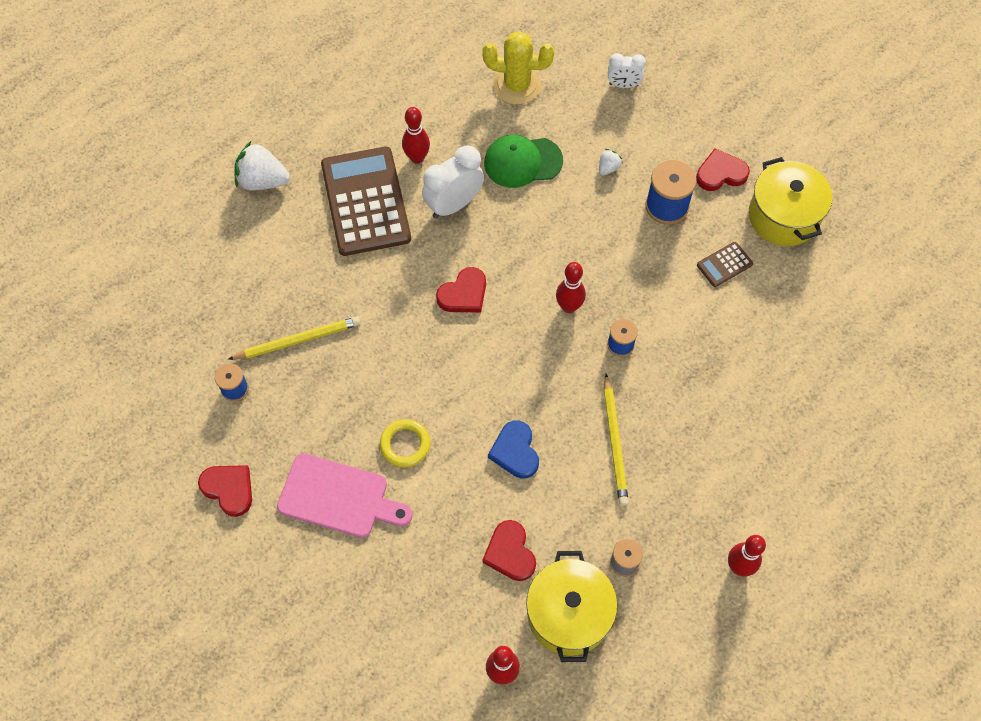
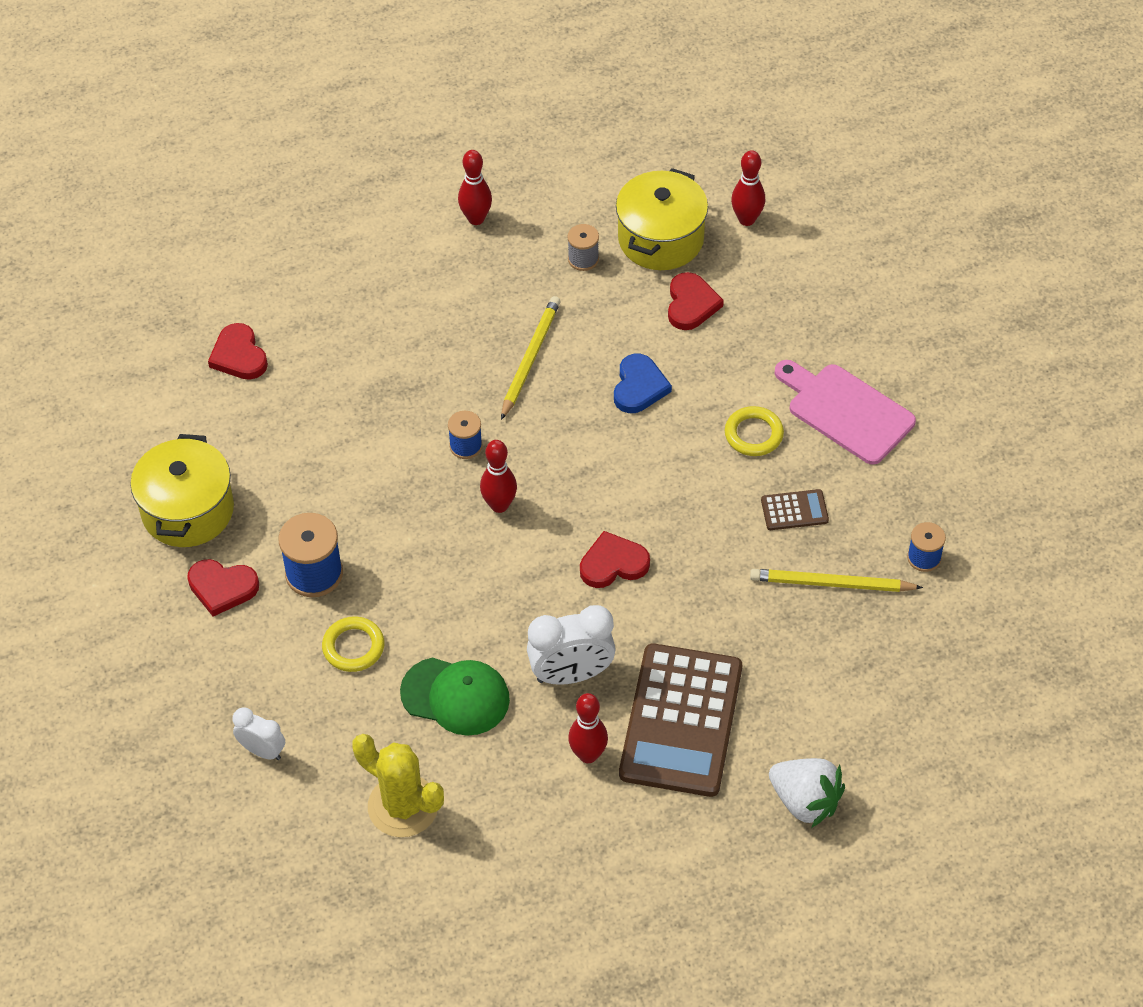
camera: 155 degrees left, 10 degrees down
red heart [198,465,252,517] -> red heart moved to [208,323,268,380]
white strawberry [599,149,623,176] -> yellow ring [322,616,384,672]
brown calculator [697,242,753,287] -> brown calculator moved to [761,489,829,530]

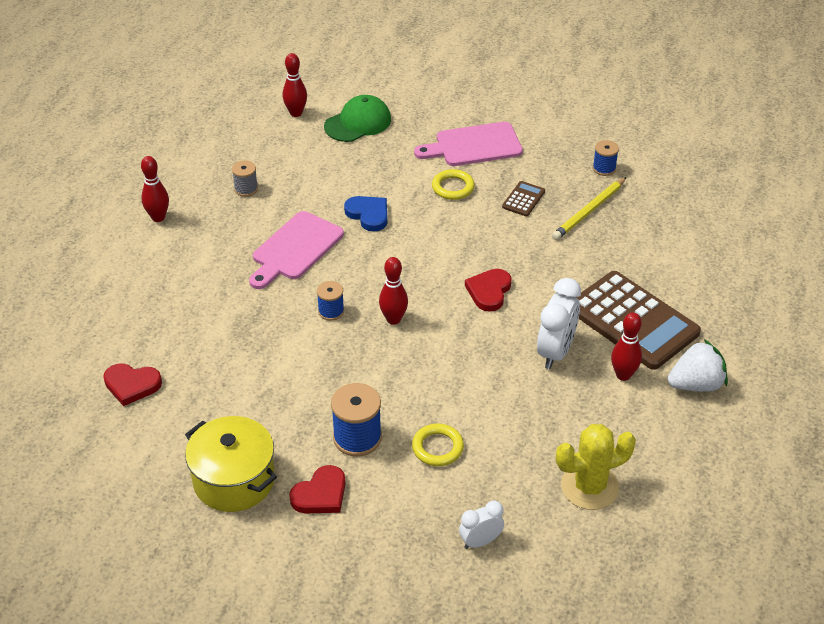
camera: 55 degrees left, 10 degrees down
green cap [400,658,510,736] -> green cap moved to [324,95,391,142]
yellow pencil [501,296,560,420] -> pink cutting board [249,211,344,289]
yellow pot [616,168,708,270] -> none
red heart [668,272,724,330] -> none
white strawberry [769,758,845,828] -> white strawberry moved to [668,339,728,392]

